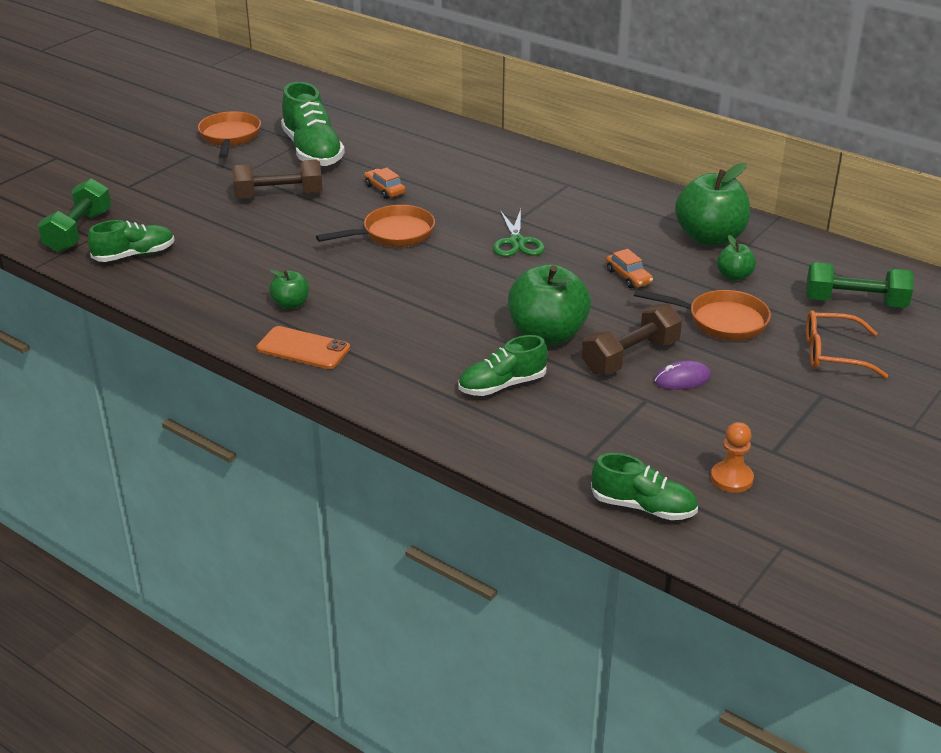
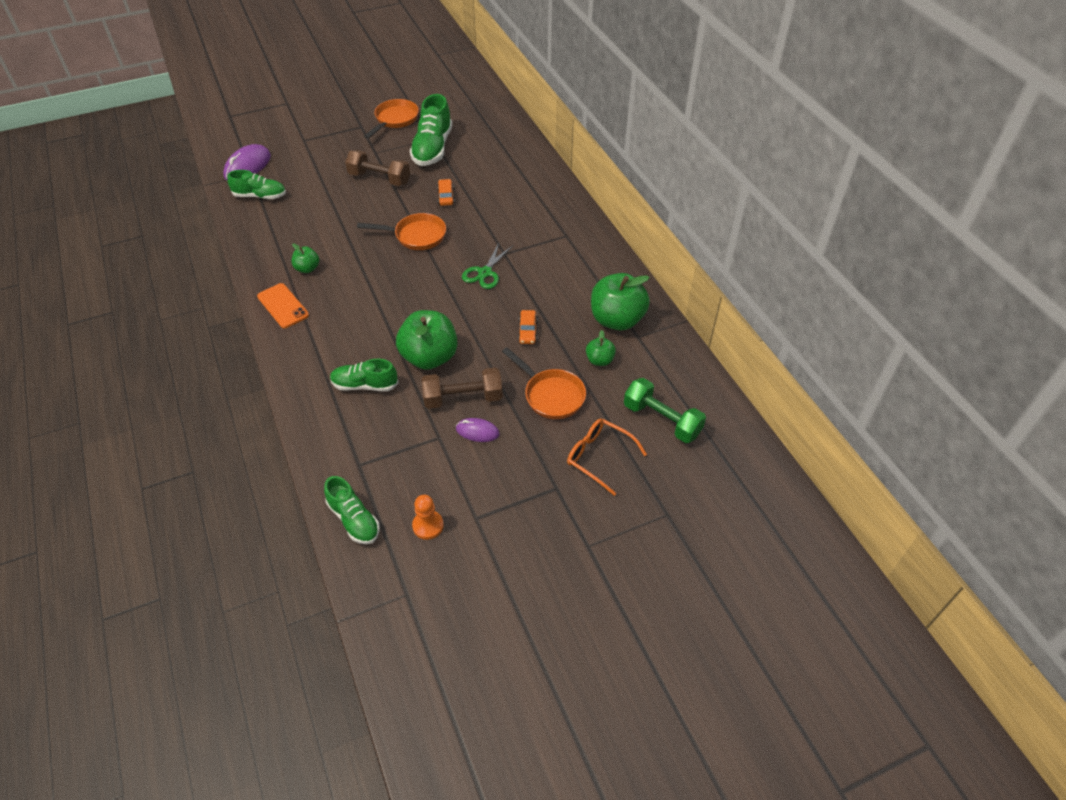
camera: 30 degrees right, 15 degrees up
green dumbbell [38,178,111,252] -> purple mouse [223,144,271,180]

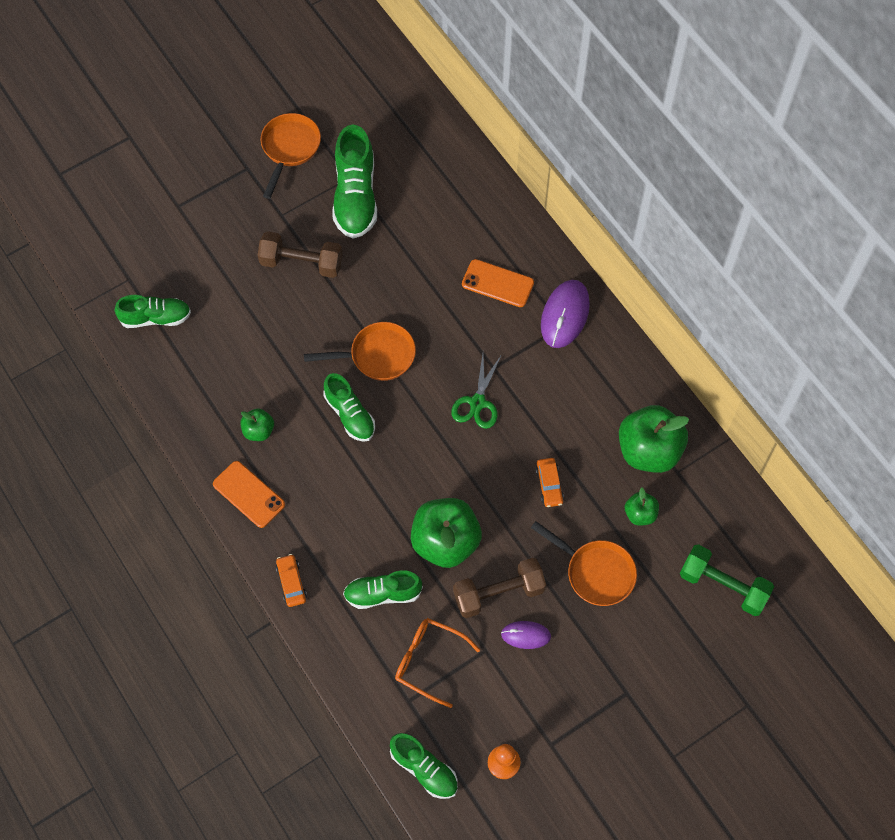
camera: 10 degrees left, 15 degrees up
purple mouse [223,144,271,180] -> purple mouse moved to [541,280,590,348]
orange car [437,179,455,206] -> orange car moved to [276,554,307,607]
orange glasses [567,419,647,496] -> orange glasses moved to [395,618,480,708]
none -> green shoe [324,373,375,442]
none -> orange phone [462,259,534,307]

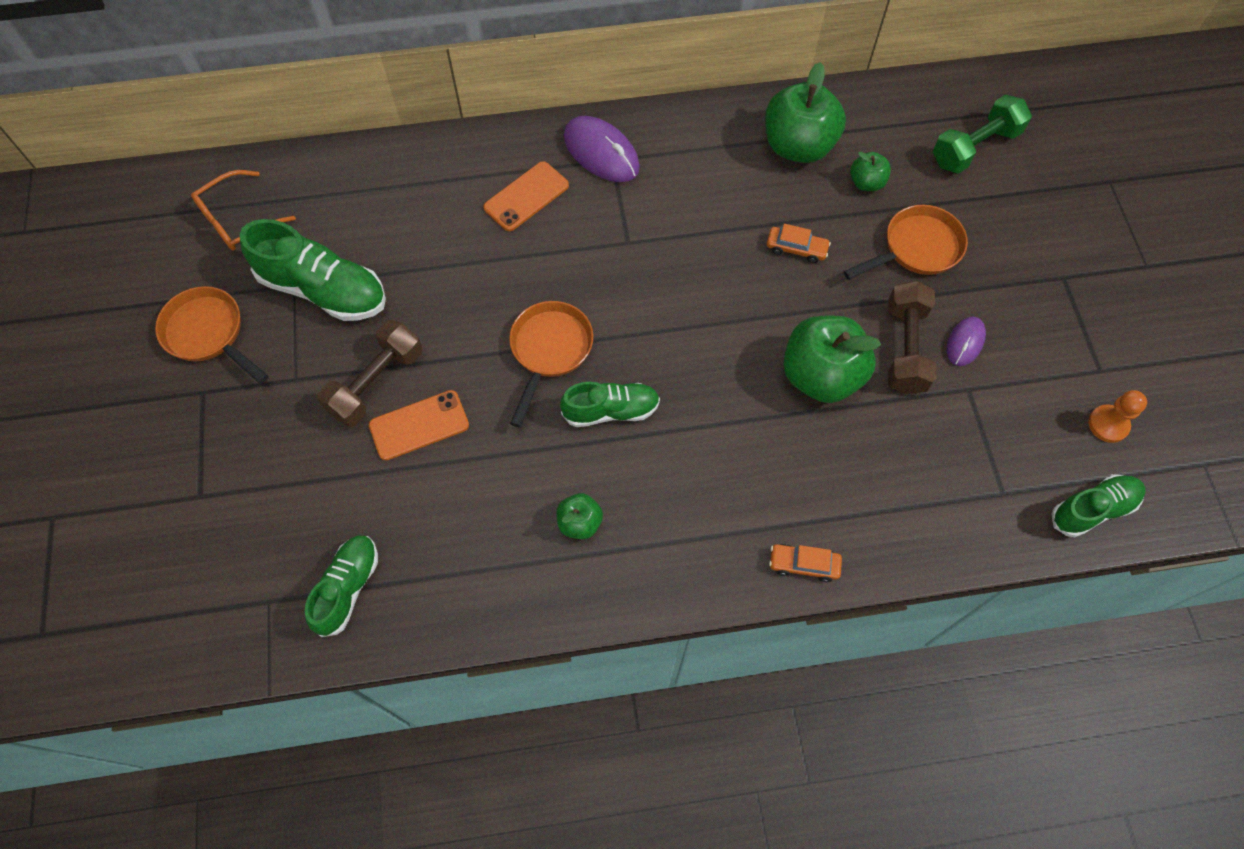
camera: 65 degrees left, 0 degrees up
orange phone [213,461,285,528] -> orange phone moved to [369,390,469,460]
green shoe [343,570,423,609] -> none
orange glasses [395,618,480,708] -> orange glasses moved to [191,170,296,251]
green scissors [451,354,502,429] -> none

